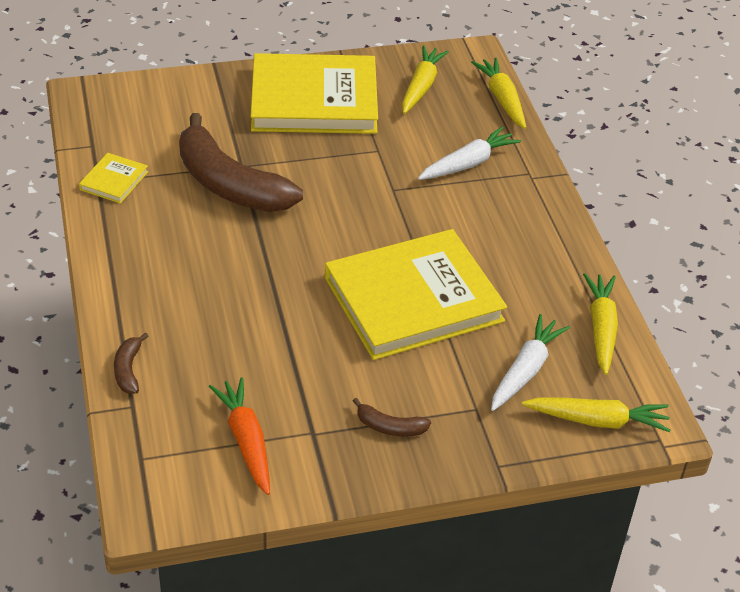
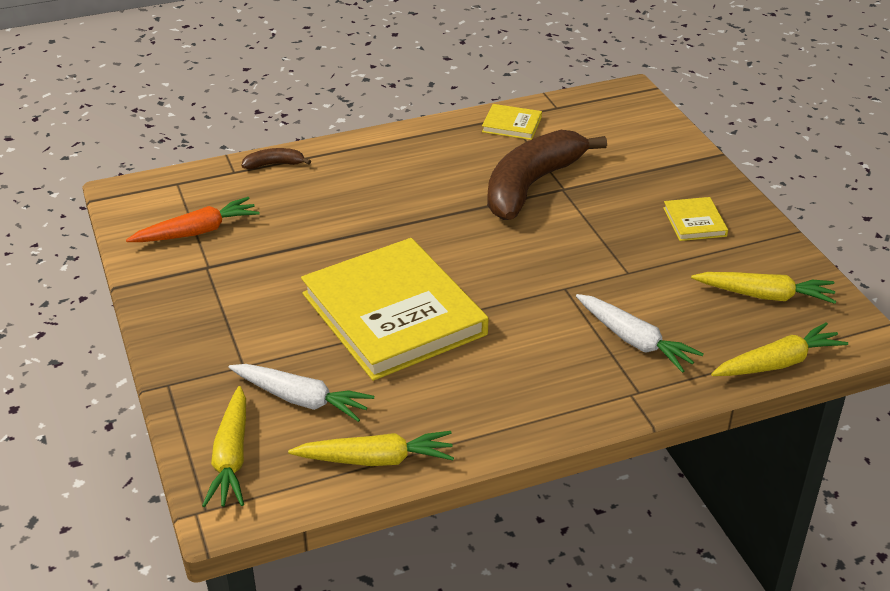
camera: 85 degrees right, 5 degrees down
yellow book [251,53,378,134] -> yellow book [663,197,728,241], size x0.41
brown banana [353,398,431,437] -> none

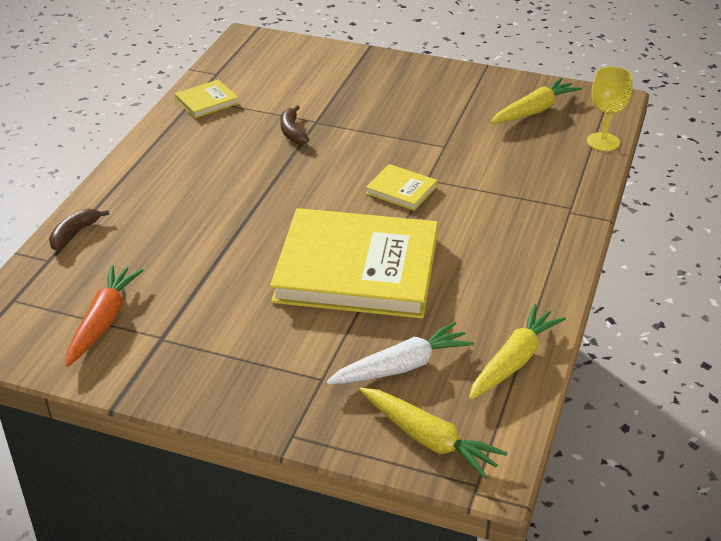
camera: 50 degrees left, 0 degrees up
brown banana [487,130,607,220] -> brown banana [280,105,309,144], size x0.41
white carrot [576,294,704,373] -> none
yellow book [663,197,728,241] -> yellow book moved to [366,164,437,211]
yellow carrot [711,322,848,376] -> yellow goblet [587,66,633,151]

